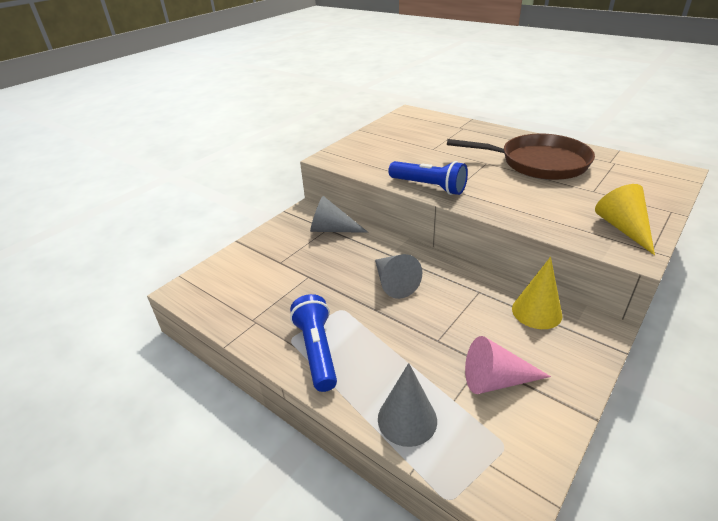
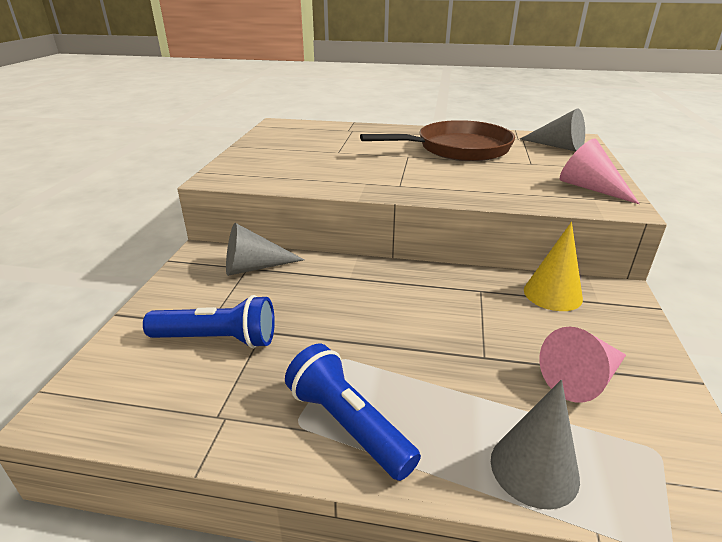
camera: 30 degrees left, 5 degrees down
grey cone [375,254,422,299] -> grey cone moved to [520,108,585,151]
blue flashlight [388,161,468,195] -> blue flashlight moved to [143,295,275,348]
yellow cone [595,184,655,255] -> pink cone [560,139,640,204]

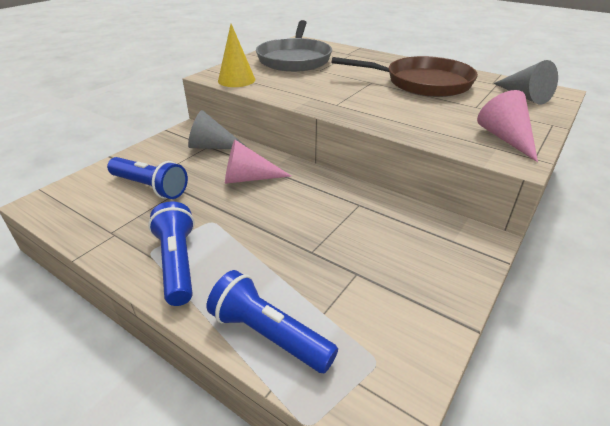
camera: 25 degrees right, 5 degrees up
grey cone [491,380,580,510] -> blue flashlight [207,270,338,373]
yellow cone [524,222,583,311] -> yellow cone moved to [218,24,255,87]
pink cone [539,327,626,403] -> pink cone moved to [225,140,291,184]
none -> grey pan [256,20,332,72]

